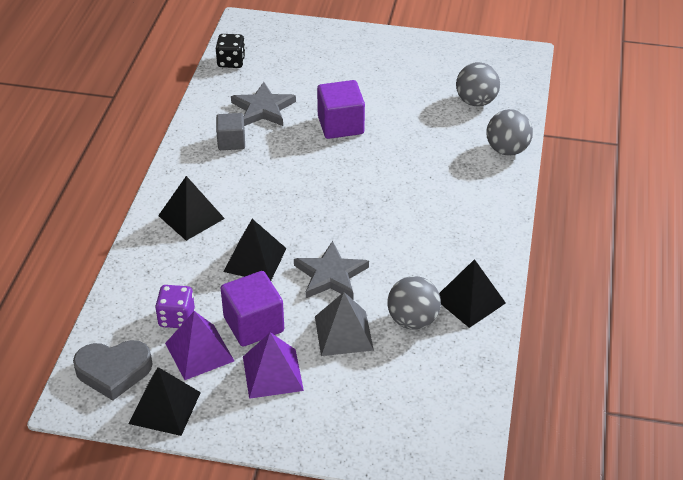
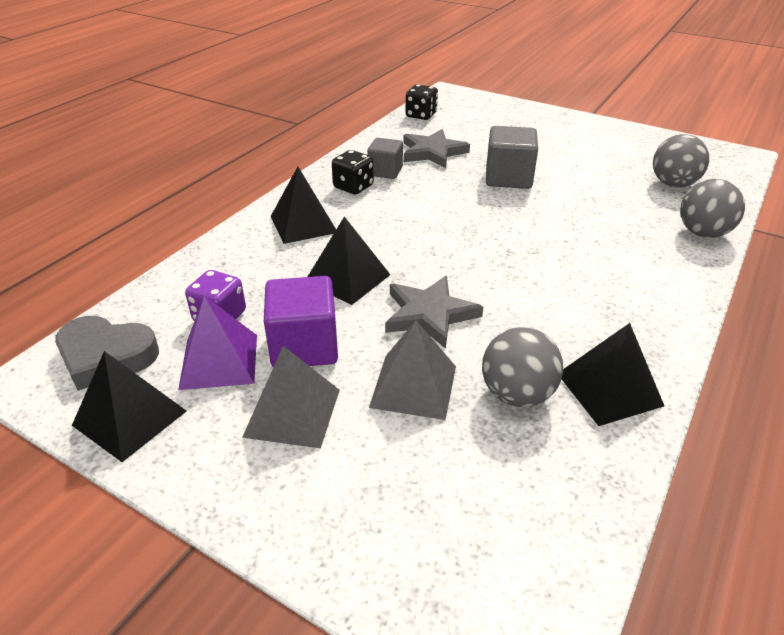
camera: 20 degrees right, 5 degrees down
purple pyramid [243,332,304,399] -> grey pyramid [242,346,340,449]
purple cube [317,80,365,139] -> grey cube [486,126,538,189]
none -> black dice [332,150,374,194]

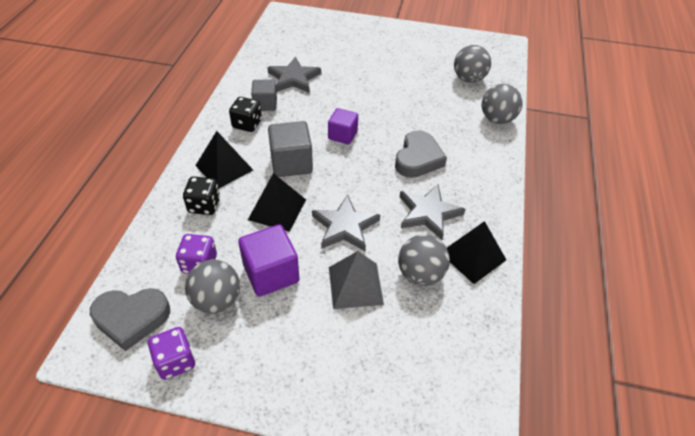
camera: 20 degrees left, 10 degrees up
black pyramid [72,351,186,462] -> purple dice [148,327,195,380]
purple pyramid [178,296,257,390] -> grey ball [185,260,240,314]
grey pyramid [242,346,340,449] -> none
black dice [405,85,438,120] -> black dice moved to [183,176,220,215]
grey cube [486,126,538,189] -> grey cube moved to [268,121,313,177]
none -> purple cube [328,108,358,145]
none -> grey heart [395,130,447,178]
none -> grey star [400,184,465,240]

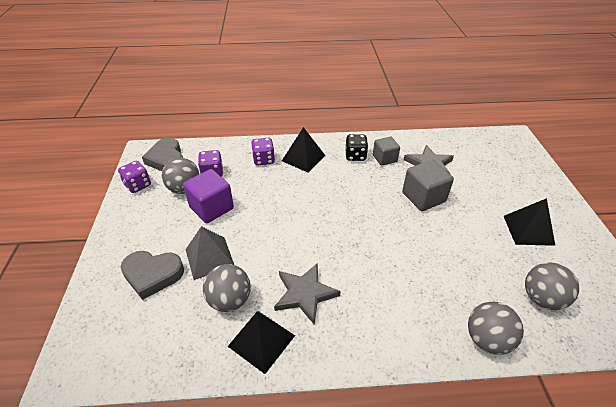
camera: 75 degrees right, 5 degrees down
black dice [183,176,220,215] -> purple dice [251,138,275,165]
black pyramid [248,173,306,232] -> black pyramid moved to [504,198,555,246]
grey cube [268,121,313,177] -> grey cube moved to [402,160,454,211]
grey star [312,195,380,251] -> none
purple cube [328,108,358,145] -> none
grey heart [395,130,447,178] -> grey heart moved to [121,251,184,300]

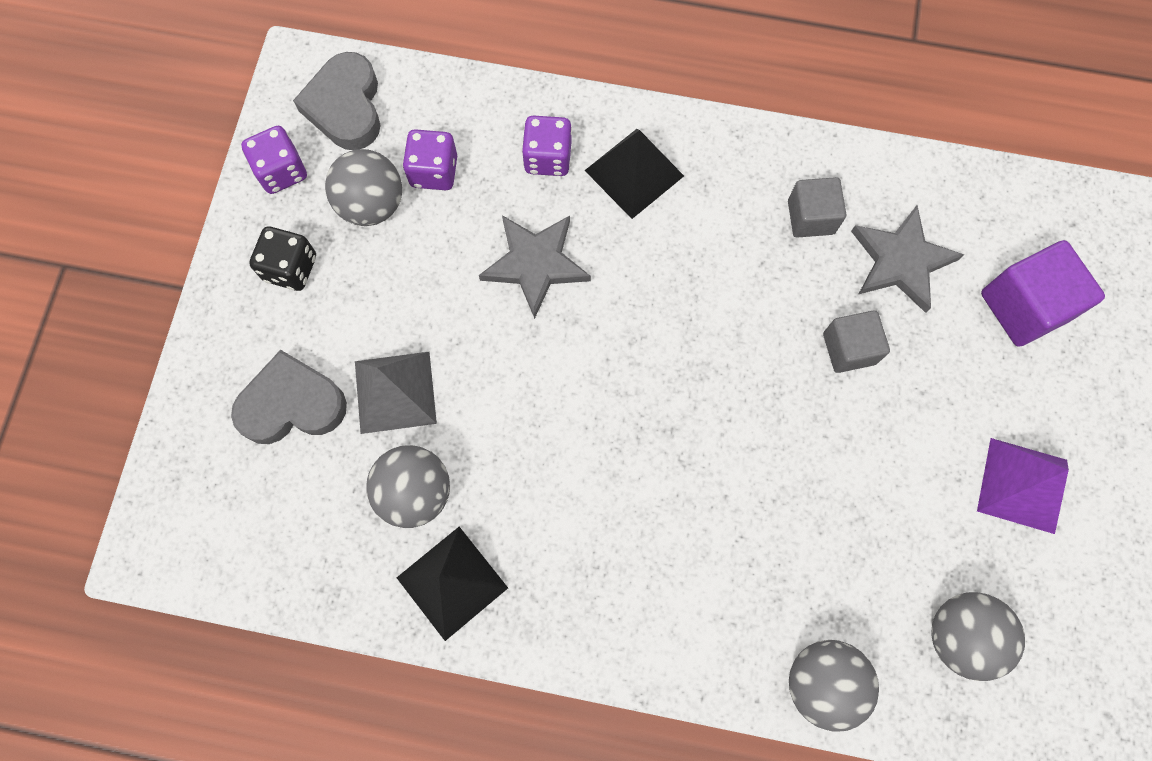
camera: 15 degrees right, 30 degrees up
grey heart [121,251,184,300] -> grey heart turned 150 degrees clockwise [231,350,347,444]
purple cube [183,169,234,223] -> purple cube moved to [981,240,1105,347]
grey star [274,263,341,324] -> grey star moved to [479,215,591,319]
black dice [345,134,368,161] -> black dice moved to [249,226,316,291]
grey cube [402,160,454,211] -> grey cube [823,310,890,373], size x0.65
black pyramid [504,198,555,246] -> purple pyramid [977,438,1069,534]

